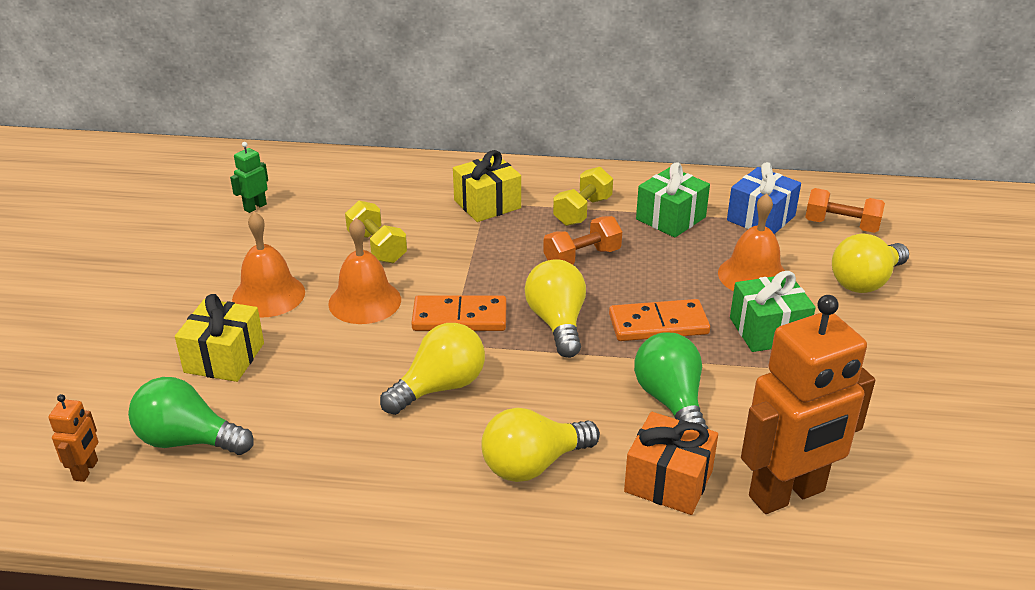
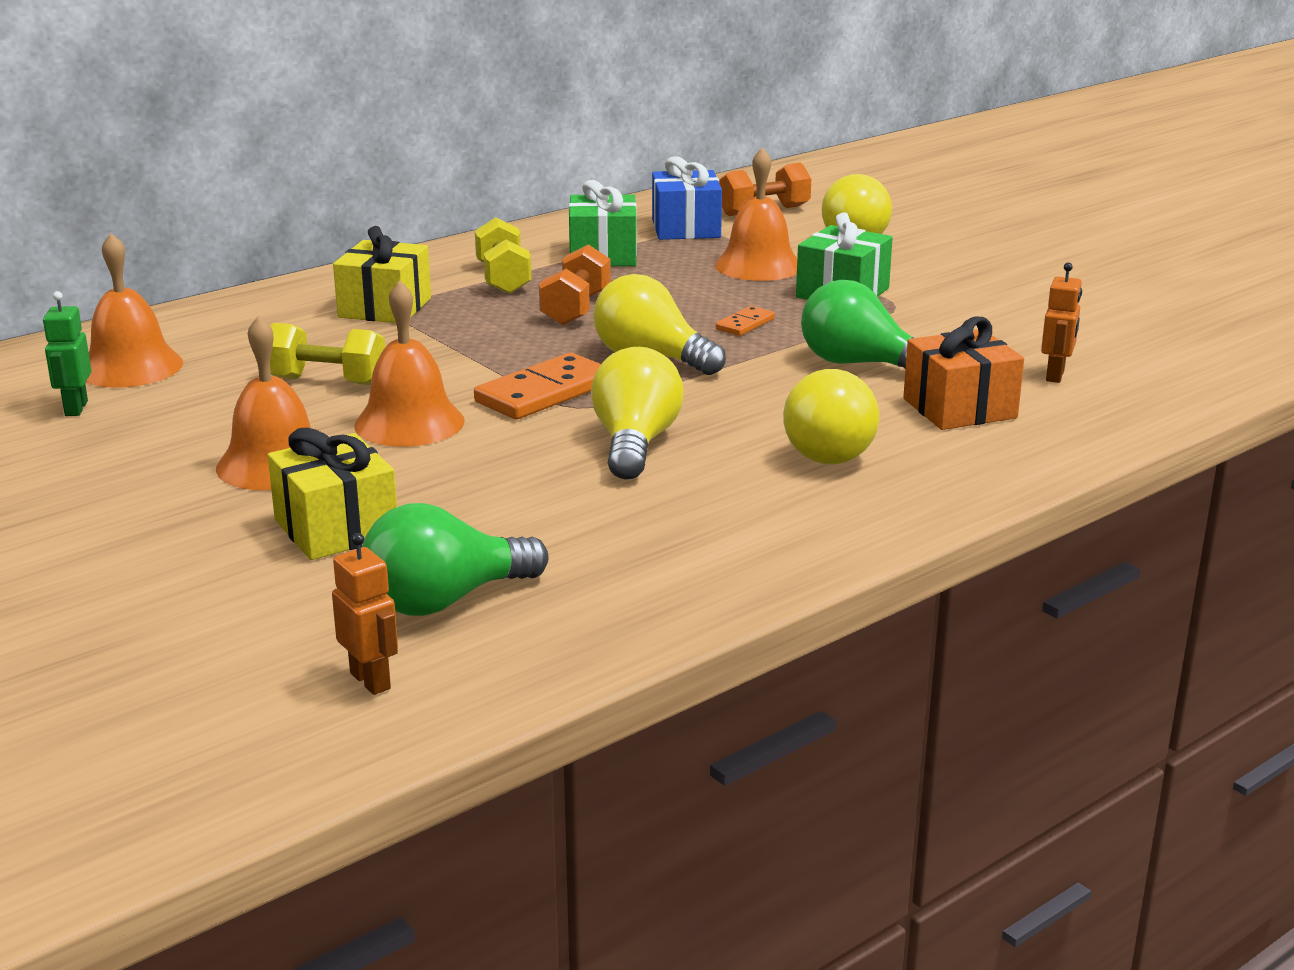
camera: 45 degrees left, 10 degrees down
orange domino [609,299,710,341] -> orange domino [716,306,775,336], size x0.51
orange robot [741,295,875,514] -> orange robot [1041,263,1082,383], size x0.42
none -> orange bell [86,233,183,388]

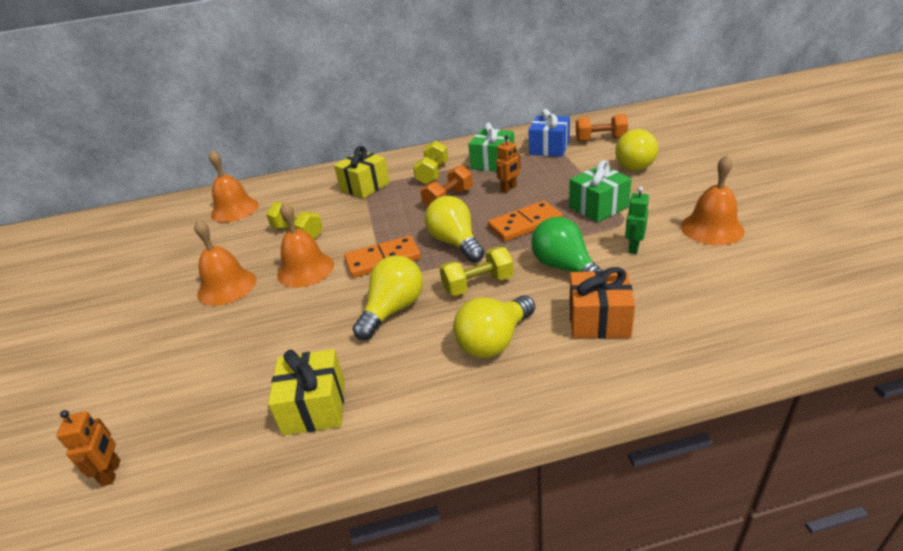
camera: 30 degrees right, 10 degrees up
green robot [43,291,91,416] -> green robot moved to [625,187,649,254]
yellow gift [268,428,397,560] -> yellow gift moved to [268,349,345,435]
green light bulb [362,503,549,616] -> none
orange bell [715,147,797,281] -> orange bell moved to [681,155,744,245]
orange domino [716,306,775,336] -> orange domino [488,201,563,242], size x1.95
orange robot [1041,263,1082,383] -> orange robot moved to [496,135,521,193]
none -> yellow dumbbell [440,247,514,296]

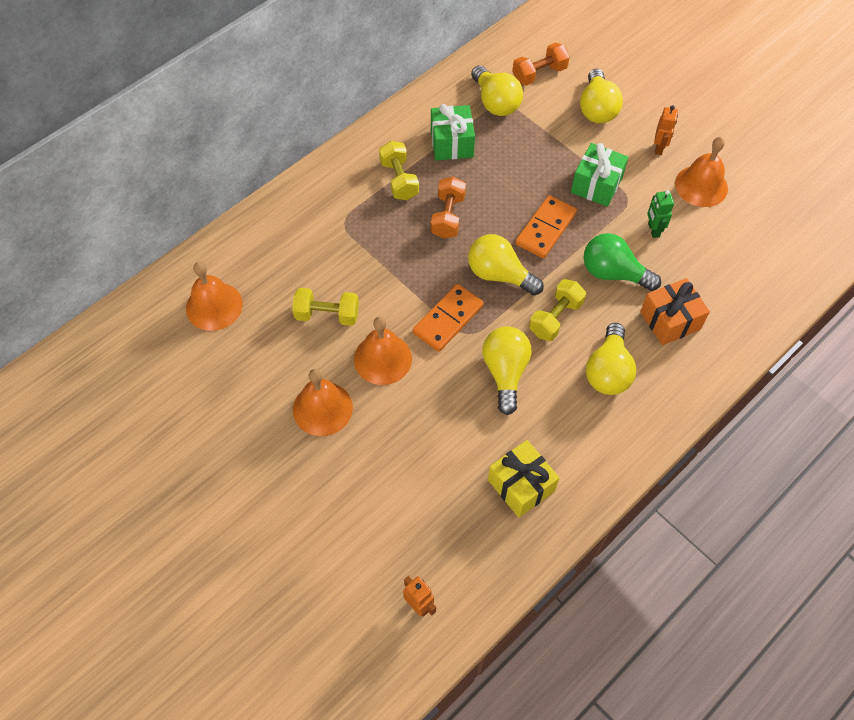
camera: 35 degrees left, 25 degrees up
yellow gift [334,146,390,199] -> none
orange robot [496,135,521,193] -> orange robot moved to [654,105,678,155]
blue gift [528,109,570,157] -> yellow light bulb [471,65,523,116]

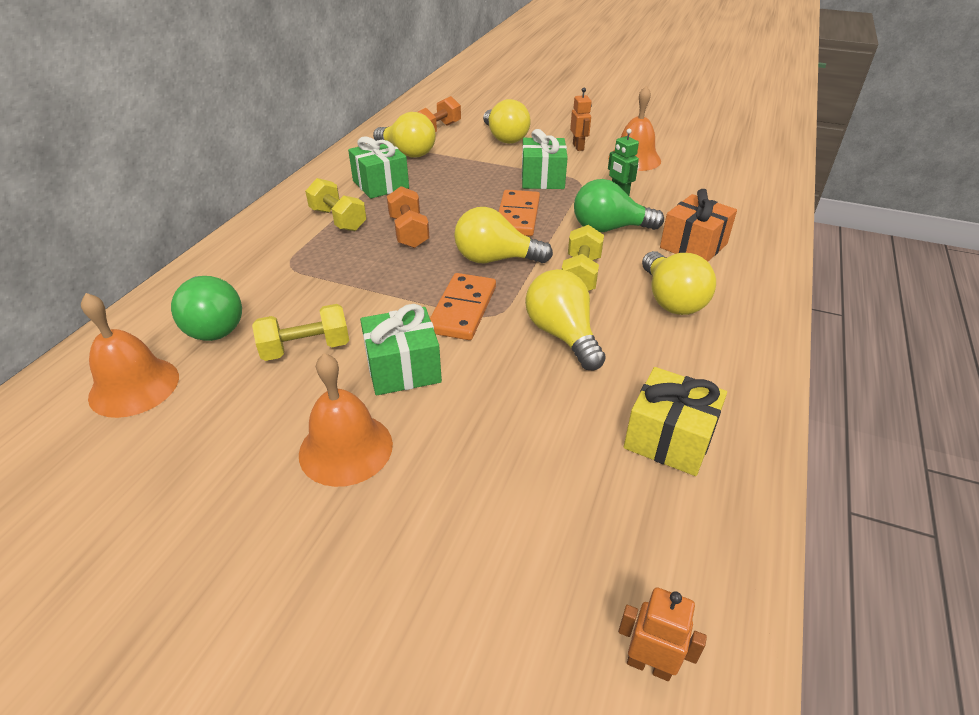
camera: 25 degrees left, 20 degrees down
orange bell [354,317,412,385] -> green gift [360,304,442,395]
none -> green light bulb [171,276,242,341]

